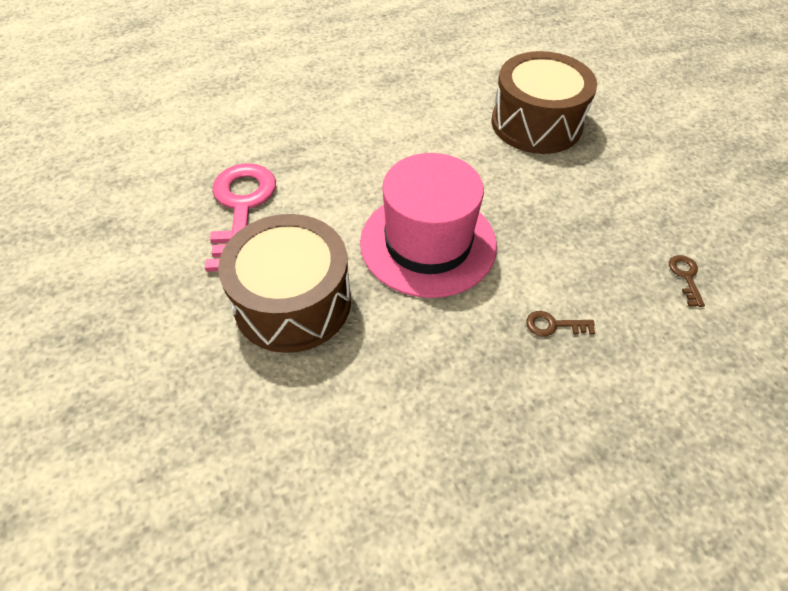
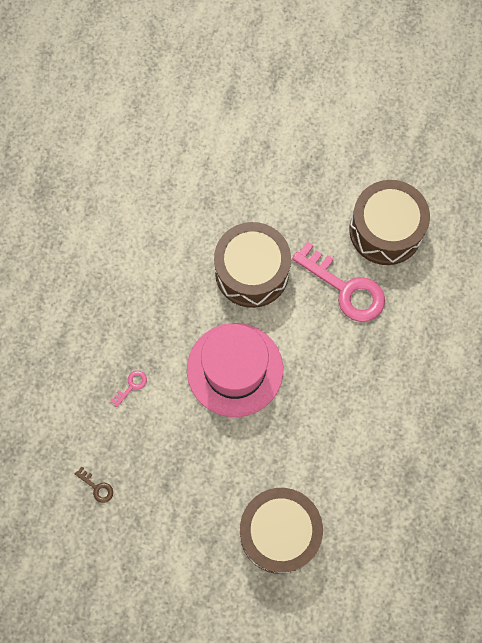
camera: 130 degrees right, 20 degrees up
brown key [526,311,595,337] -> pink key [110,370,147,407]
none -> brown drum [349,180,430,265]

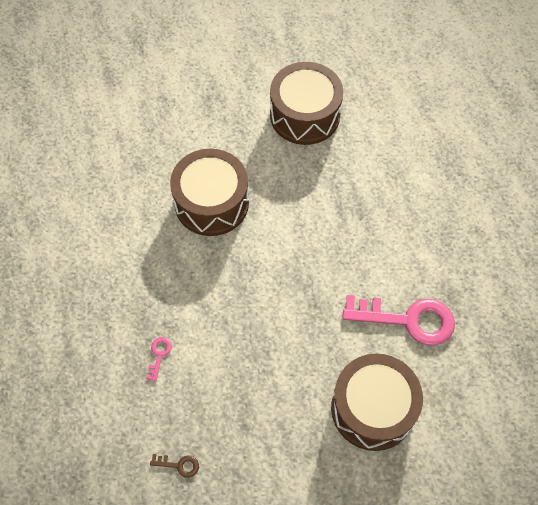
camera: 30 degrees left, 10 degrees down
pink hat [187,323,283,417] -> none
pink key [292,241,385,322] -> pink key moved to [343,295,455,346]

